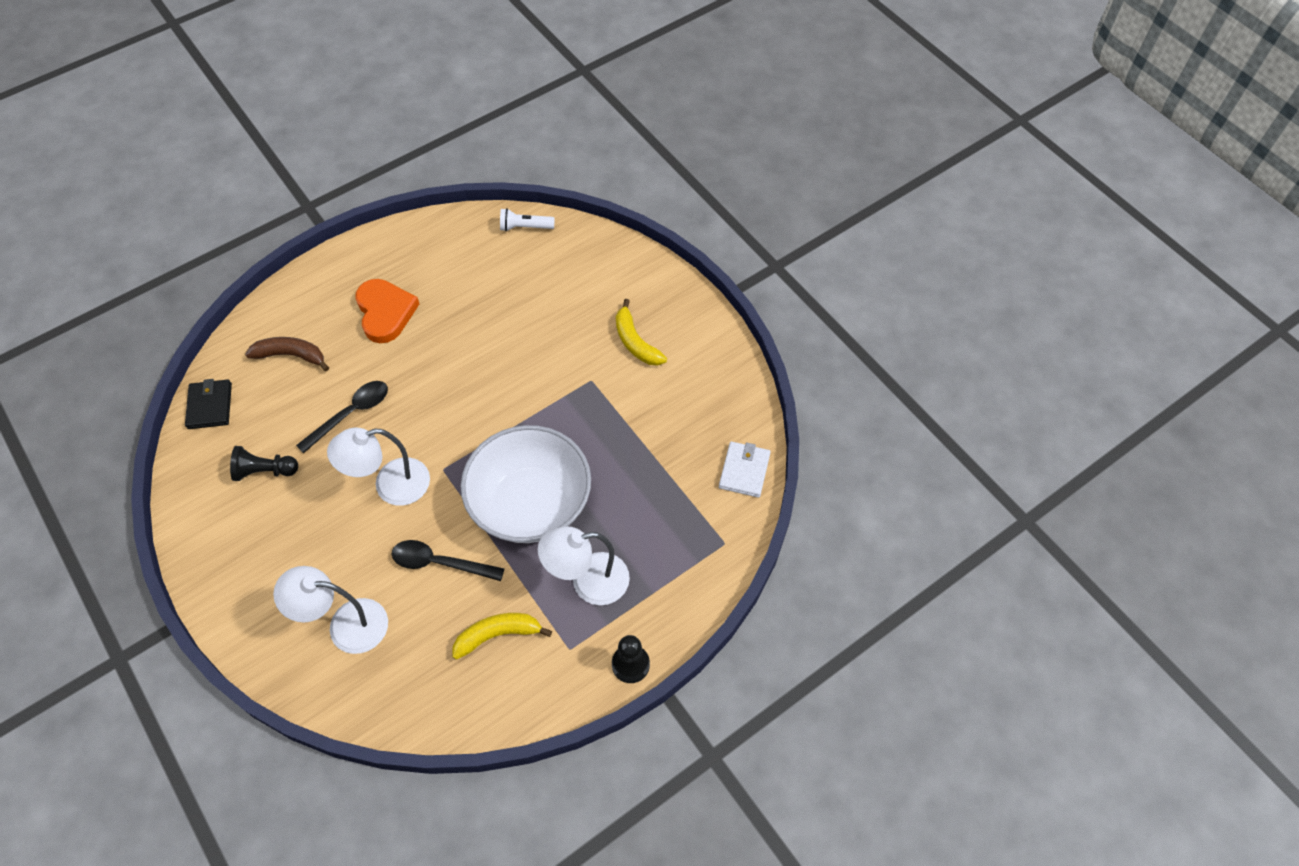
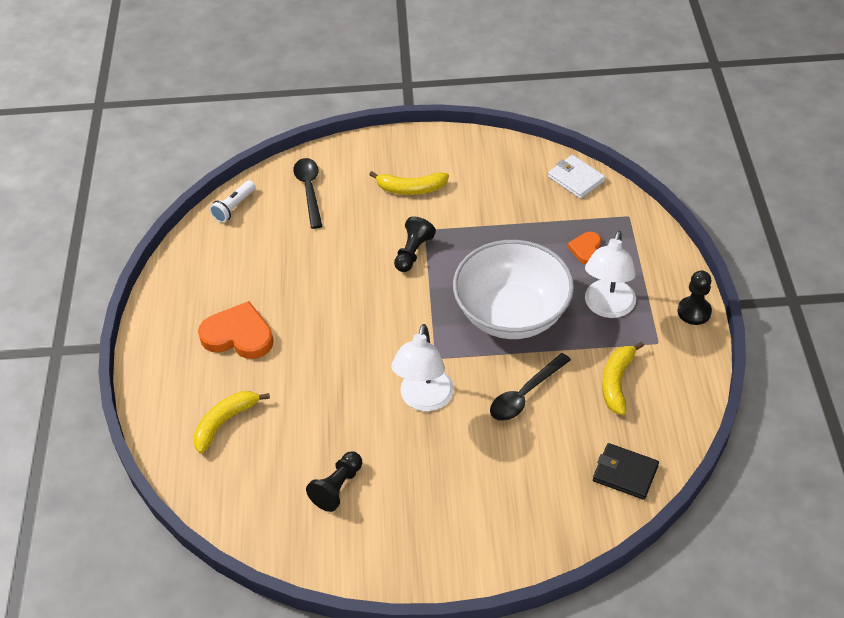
camera: 55 degrees left, 10 degrees down
black wallet [185,379,232,429] -> black wallet moved to [593,443,659,500]
brown banana [245,337,329,371] -> yellow banana [193,391,270,454]
white lamp [273,566,388,654] -> none
black spoon [296,381,388,454] -> black spoon moved to [293,158,322,229]
none -> black pawn [394,216,436,272]
none -> orange heart [568,232,601,264]

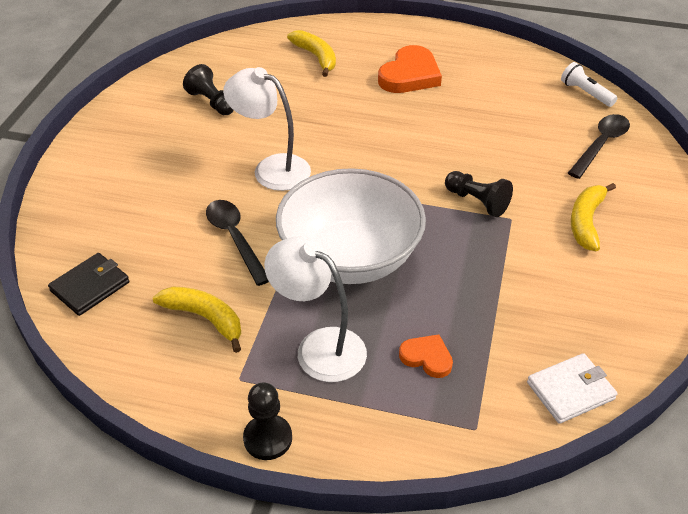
camera: 105 degrees right, 5 degrees down
black spoon [293,158,322,229] -> black spoon turned 60 degrees counterclockwise [568,114,630,179]

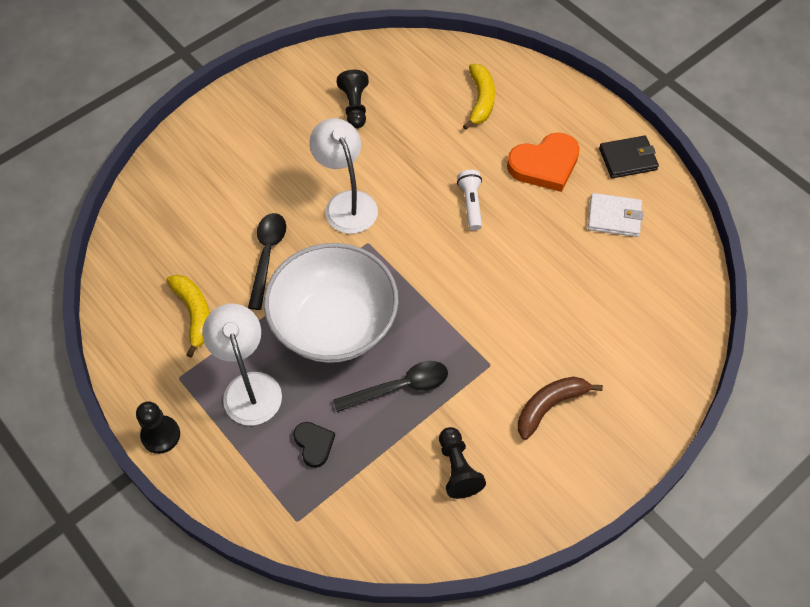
camera: 35 degrees right, 15 degrees up
black wallet [48,253,129,316] -> black wallet moved to [599,136,659,178]
orange heart [399,334,453,378] -> black heart [293,422,335,468]
black pawn [445,171,513,217] -> black pawn moved to [439,427,486,499]
white wallet [527,353,618,424] -> white wallet moved to [588,193,643,237]
white flashlight [561,62,617,107] -> white flashlight moved to [457,170,482,231]
black spoon [568,114,630,179] -> black spoon moved to [333,361,448,412]
yellow banana [571,183,616,251] -> brown banana [518,376,603,440]

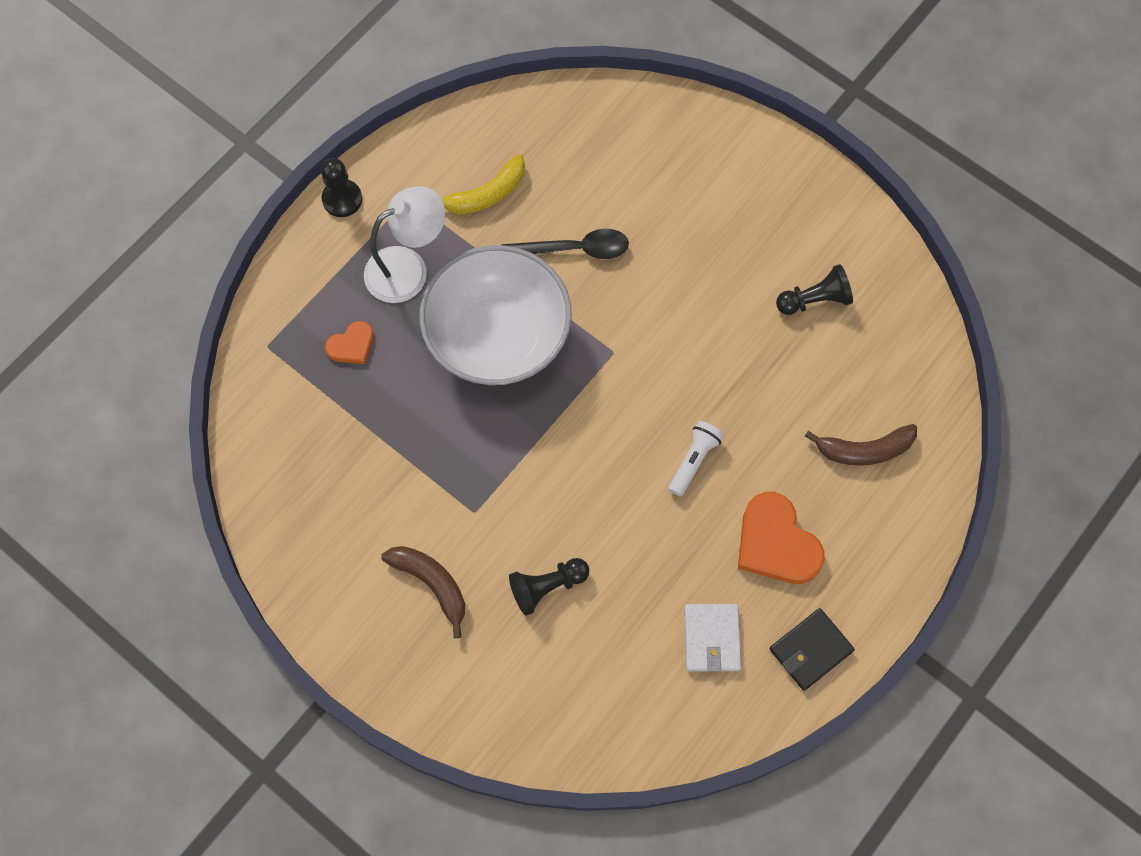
camera: 80 degrees right, 10 degrees up
black heart [293,422,335,468] -> orange heart [325,321,374,364]
white lamp [309,118,378,234] -> none
black spoon [333,361,448,412] -> none
black pawn [439,427,486,499] -> black pawn moved to [509,558,589,616]
white flashlight [457,170,482,231] -> white flashlight turned 45 degrees counterclockwise [668,421,724,496]
yellow banana [463,64,495,130] -> brown banana [805,424,917,466]
black wallet [599,136,659,178] -> black wallet turned 75 degrees clockwise [770,608,855,691]

